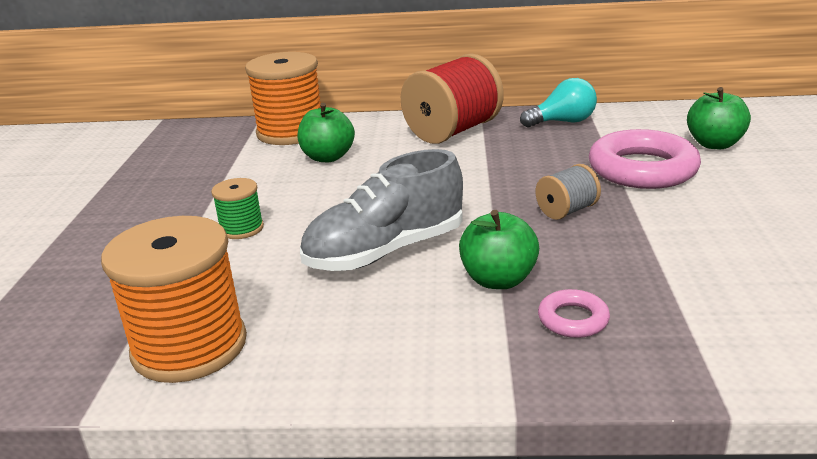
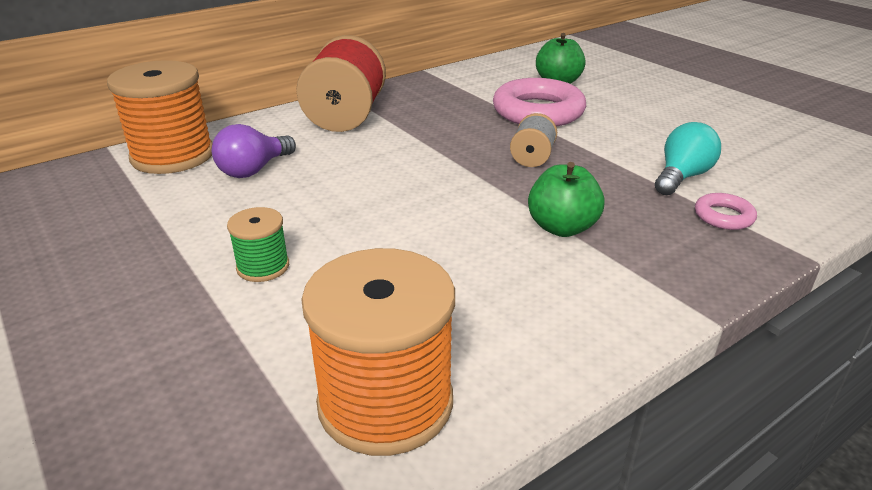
camera: 40 degrees left, 5 degrees up
green apple [298,103,355,162] -> purple light bulb [212,124,296,178]
grey shoe [300,149,463,271] -> none
turquoise light bulb [520,78,597,127] -> turquoise light bulb moved to [655,122,721,195]
pink ring [538,289,610,338] -> pink ring moved to [695,193,757,230]

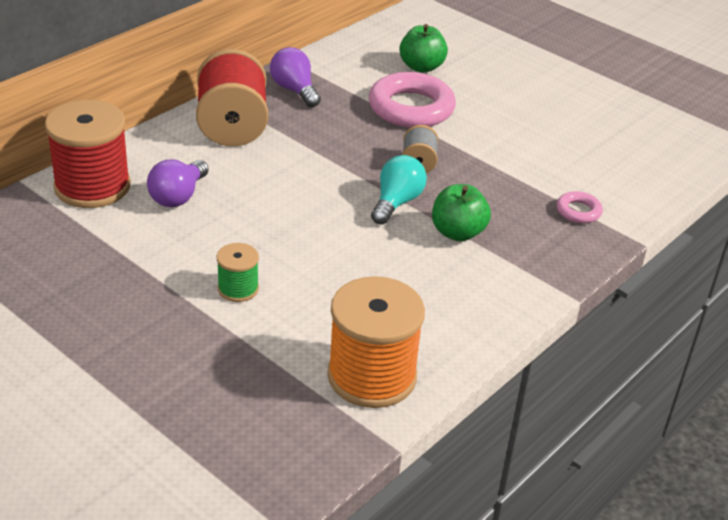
camera: 15 degrees left, 5 degrees up
orange spool [107,60,213,174] -> red spool [45,100,131,208]
turquoise light bulb [655,122,721,195] -> turquoise light bulb moved to [371,155,427,225]
none -> purple light bulb [270,47,321,107]

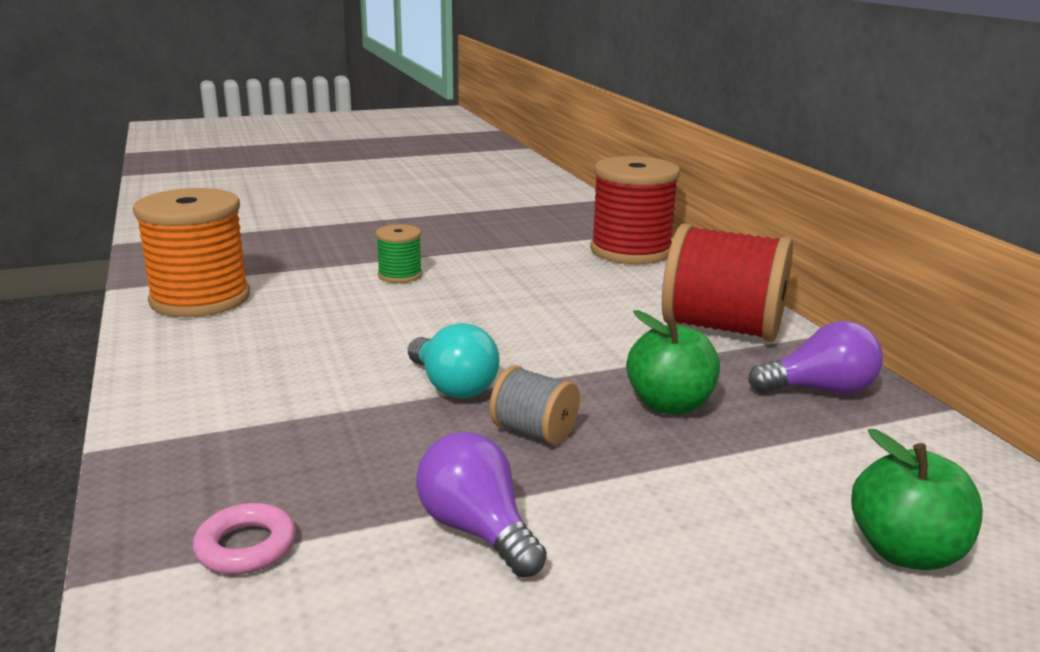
camera: 120 degrees right, 15 degrees down
purple light bulb [147,159,209,207] -> purple light bulb moved to [416,432,547,577]
pink ring [369,72,456,128] -> none
green apple [432,184,491,241] -> green apple moved to [626,310,720,414]

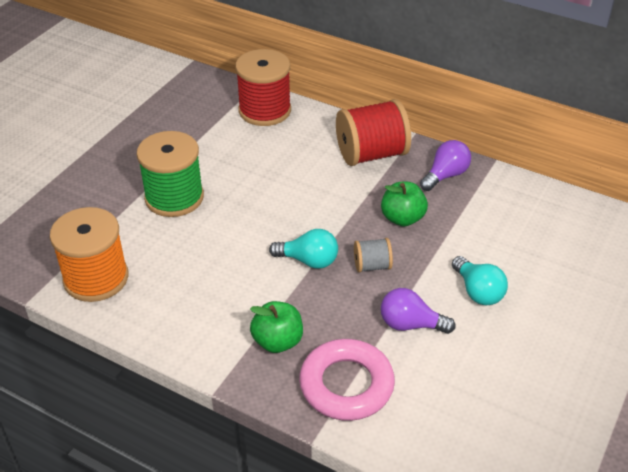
camera: 40 degrees left, 20 degrees up
pink ring [193,503,296,574] -> pink ring [299,339,395,421], size x2.11
green spool [376,224,422,283] -> green spool [137,131,204,217], size x2.02
green apple [851,429,983,570] -> green apple moved to [250,301,303,353]
none -> turquoise light bulb [452,256,508,305]

